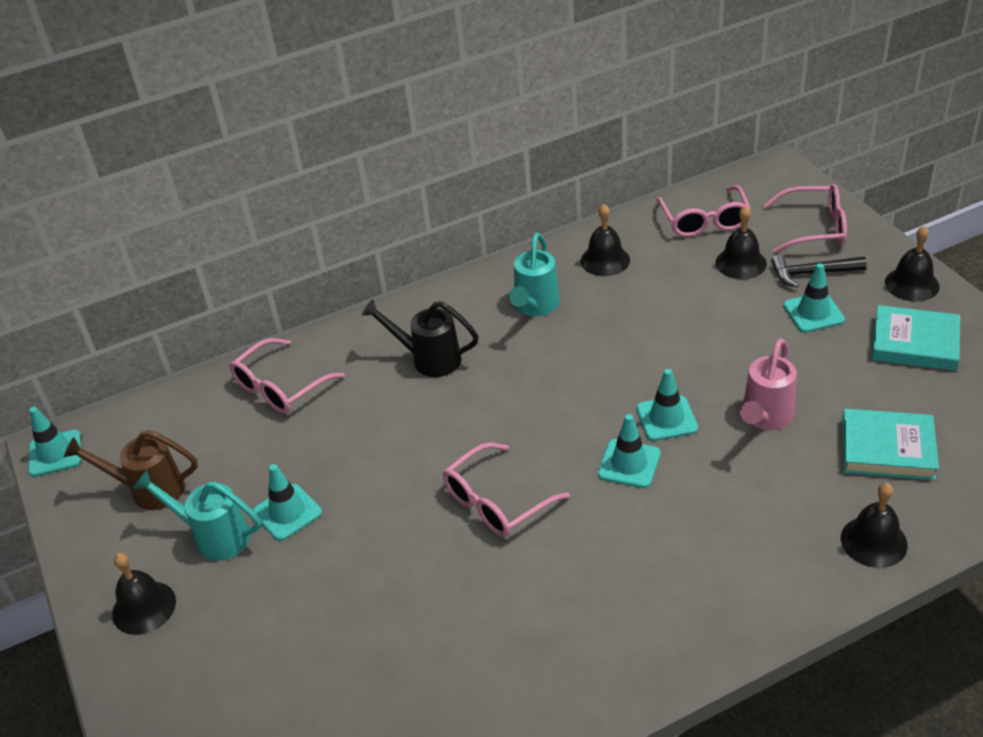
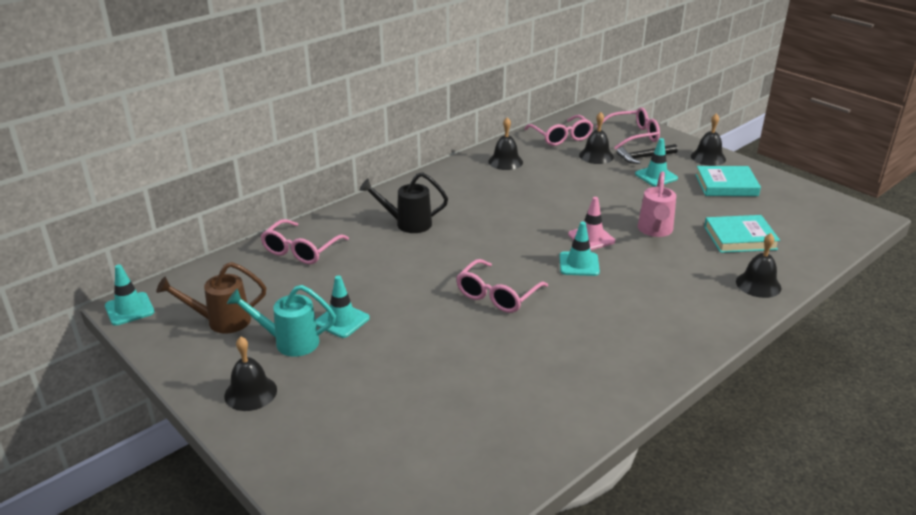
camera: 20 degrees left, 10 degrees down
turquoise watering can [509,233,560,316] -> none
turquoise traffic cone [636,369,698,441] -> pink traffic cone [568,197,615,250]

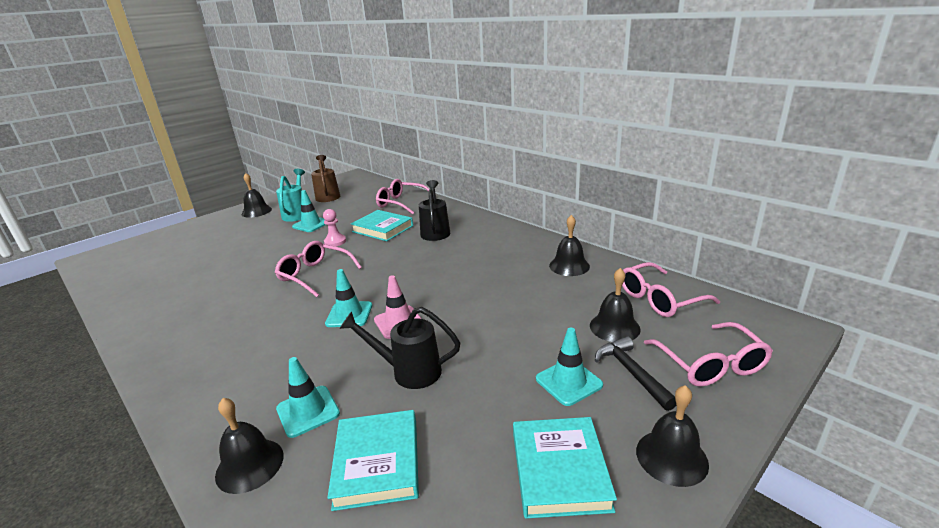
camera: 90 degrees right, 5 degrees down
turquoise traffic cone [105,264,154,326] -> turquoise traffic cone moved to [276,357,340,438]
pink watering can [638,171,676,237] -> black watering can [339,307,460,389]
none -> pink pawn [323,209,346,246]
none -> turquoise book [351,210,413,241]

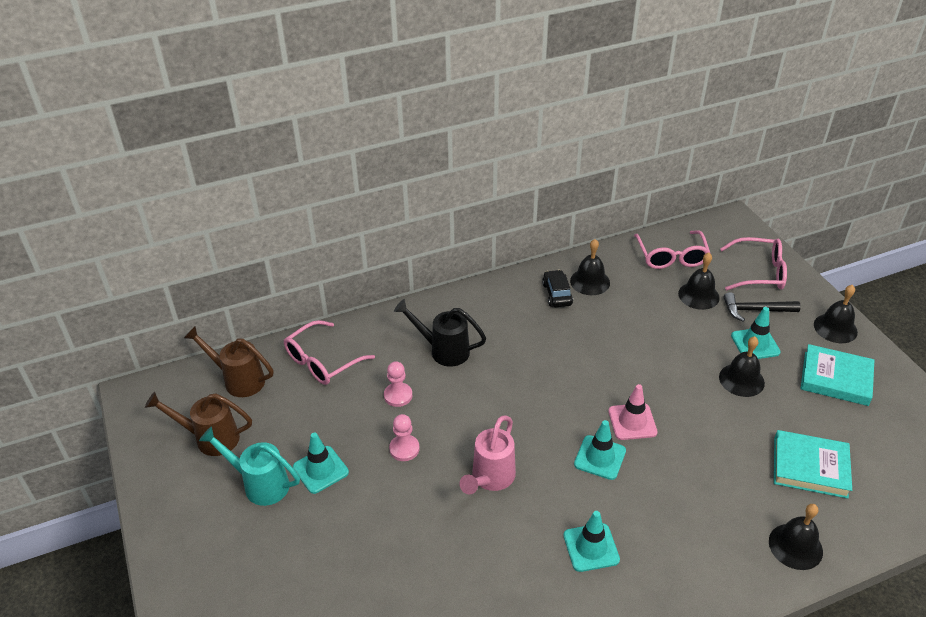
camera: 70 degrees left, 15 degrees up
black bell [242,173,272,218] -> black bell moved to [719,336,765,397]
pink glasses [275,241,362,297] -> pink watering can [459,415,516,494]
turquoise traffic cone [276,357,340,438] -> turquoise traffic cone moved to [564,511,620,572]
black watering can [339,307,460,389] -> none
turquoise book [351,210,413,241] -> pink pawn [384,361,412,407]
none -> brown watering can [184,326,273,397]
none -> black car [542,270,573,307]

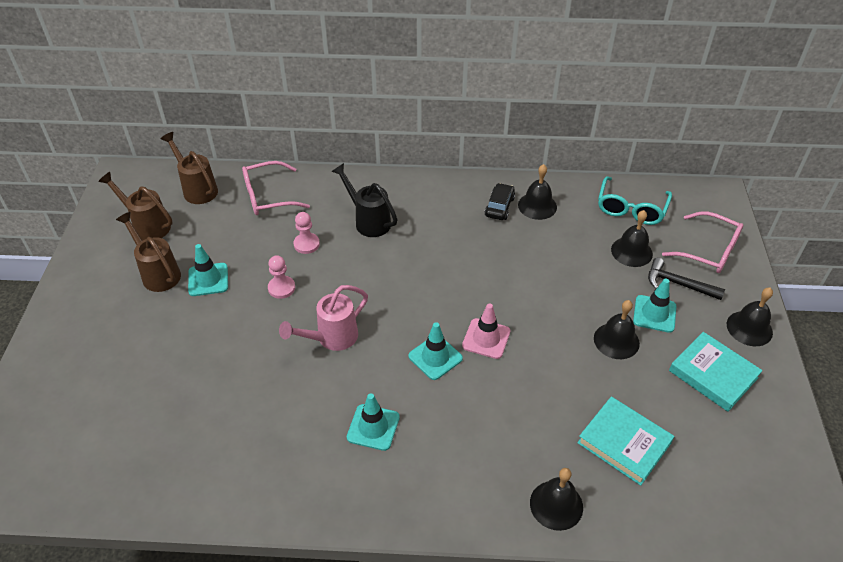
camera: 25 degrees right, 5 degrees up
turquoise watering can [199,426,300,506] -> brown watering can [116,212,181,292]
pink glasses [634,230,711,269] -> turquoise glasses [598,176,672,225]

